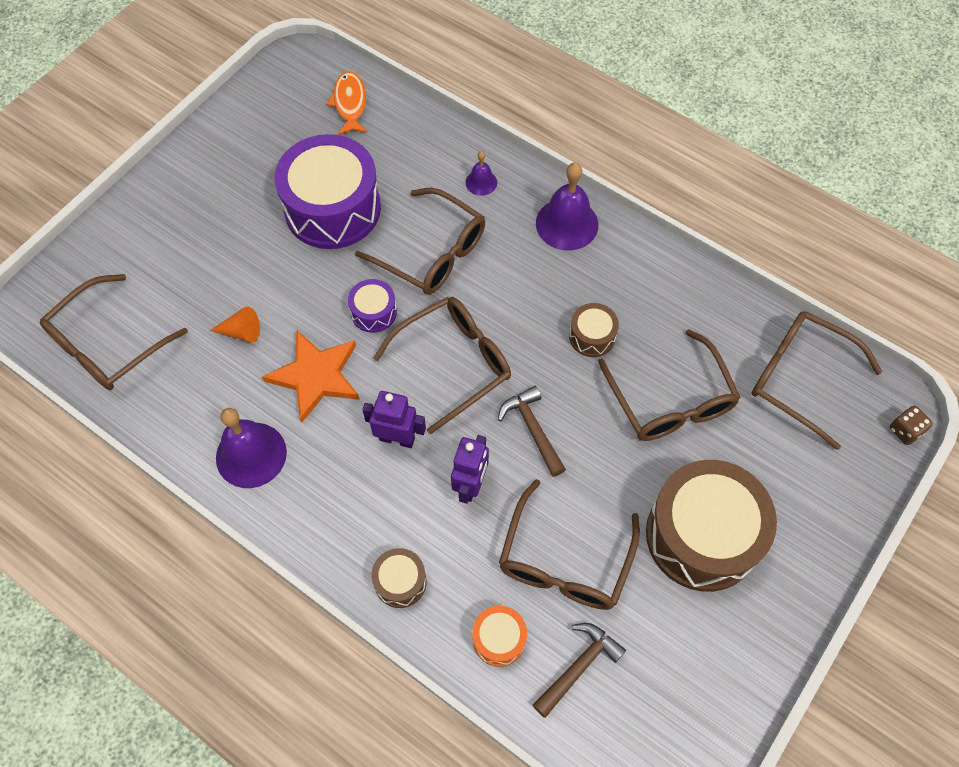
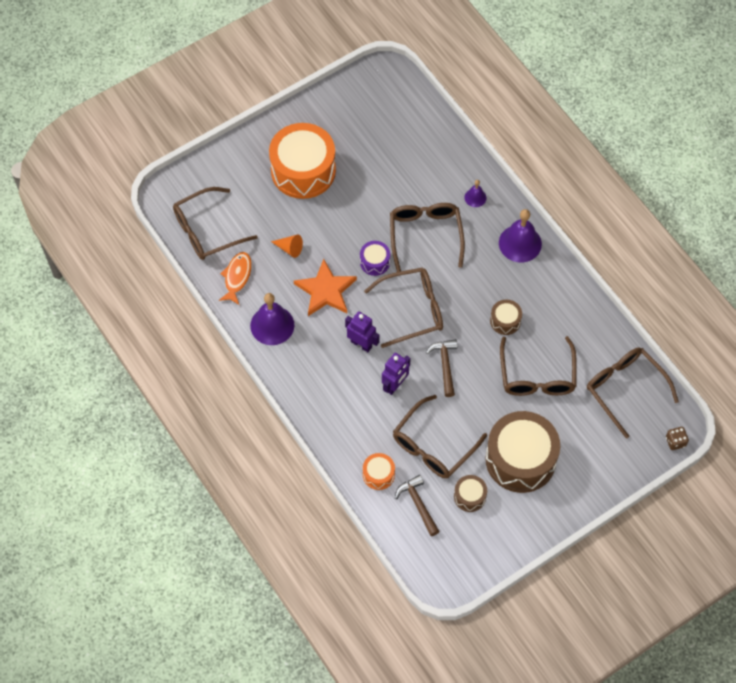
camera: 20 degrees right, 0 degrees up
purple drum [274,134,381,249] -> none
orange fish [327,71,367,135] -> orange fish moved to [219,252,252,305]
brown glasses [355,188,485,295] -> brown glasses turned 150 degrees counterclockwise [390,203,465,272]
brown drum [371,548,427,608] -> brown drum moved to [454,475,487,512]
brown hammer [533,623,626,718] -> brown hammer turned 90 degrees counterclockwise [395,475,440,536]
none -> orange drum [269,123,336,199]

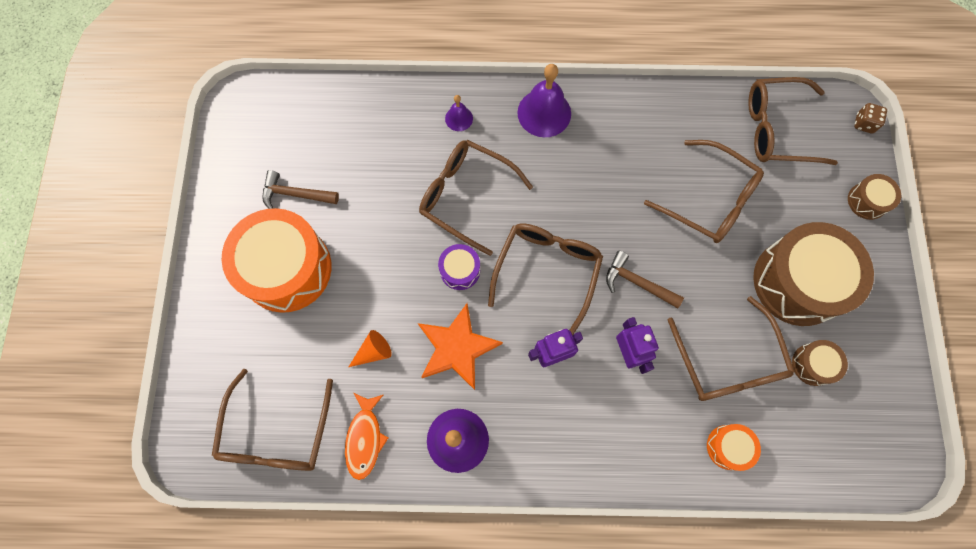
camera: 55 degrees left, 10 degrees up
orange fish [219,252,252,305] -> orange fish turned 135 degrees counterclockwise [345,393,388,480]
brown hammer [395,475,440,536] -> brown hammer moved to [263,170,339,209]
brown drum [490,300,522,335] -> brown drum moved to [848,174,901,220]

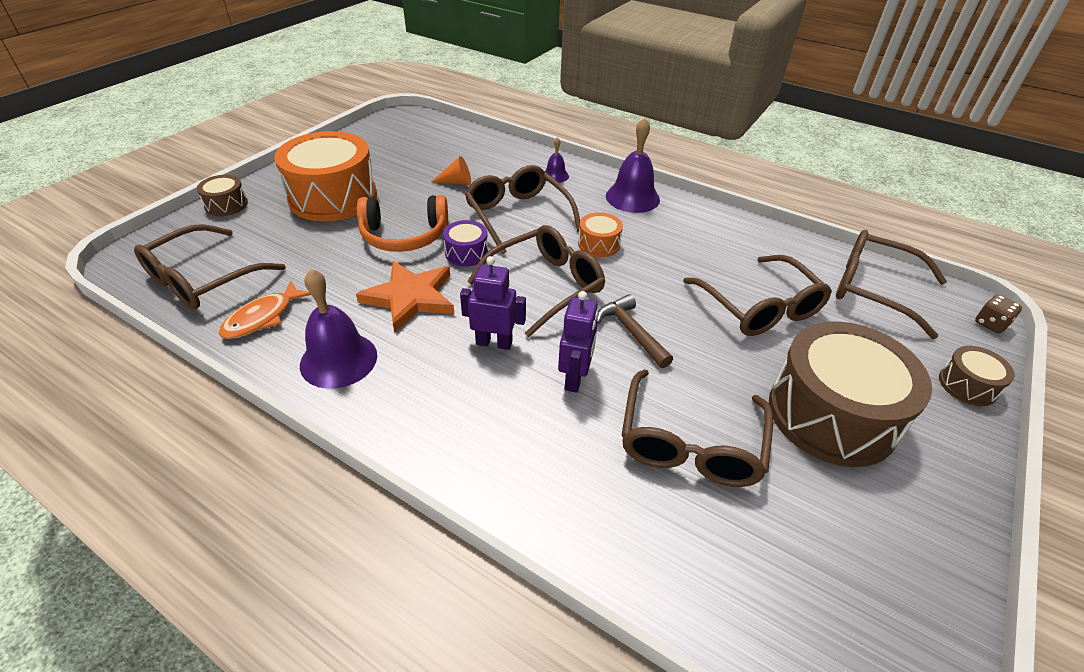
camera: 30 degrees right, 30 degrees down
brown hammer [263,170,339,209] -> none
orange cone [349,330,392,367] -> orange cone moved to [431,156,471,185]
orange drum [707,424,761,471] -> orange drum moved to [578,212,623,257]
brown drum [792,340,848,386] -> brown drum moved to [197,175,248,216]
none -> orange headphones [357,195,448,252]

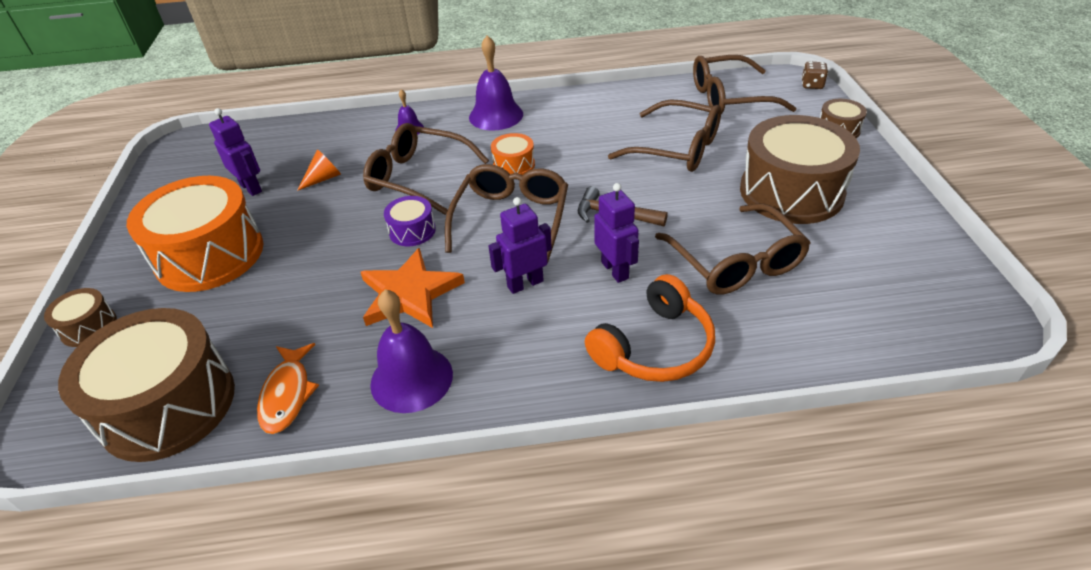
camera: 35 degrees left, 0 degrees up
brown glasses [134,224,286,309] -> brown drum [58,308,235,462]
orange headphones [357,195,448,252] -> orange headphones moved to [585,274,715,382]
none -> purple robot [209,108,262,196]

